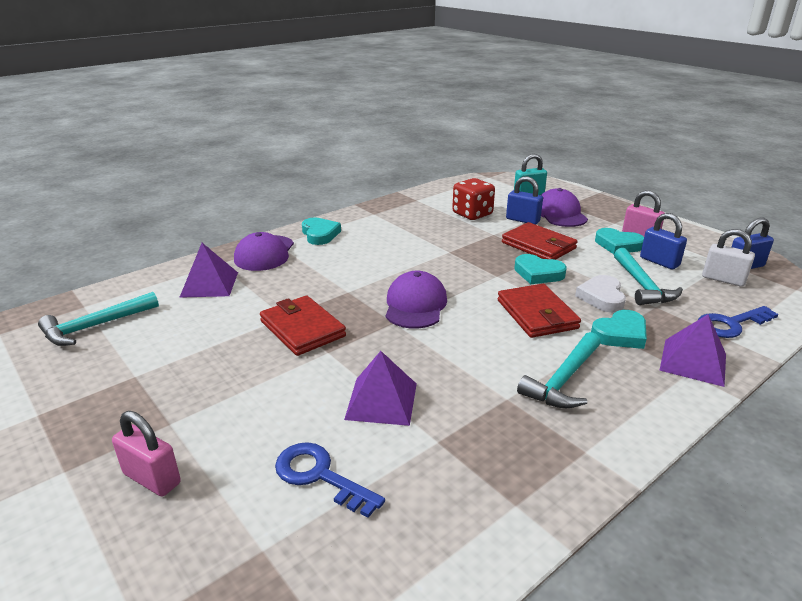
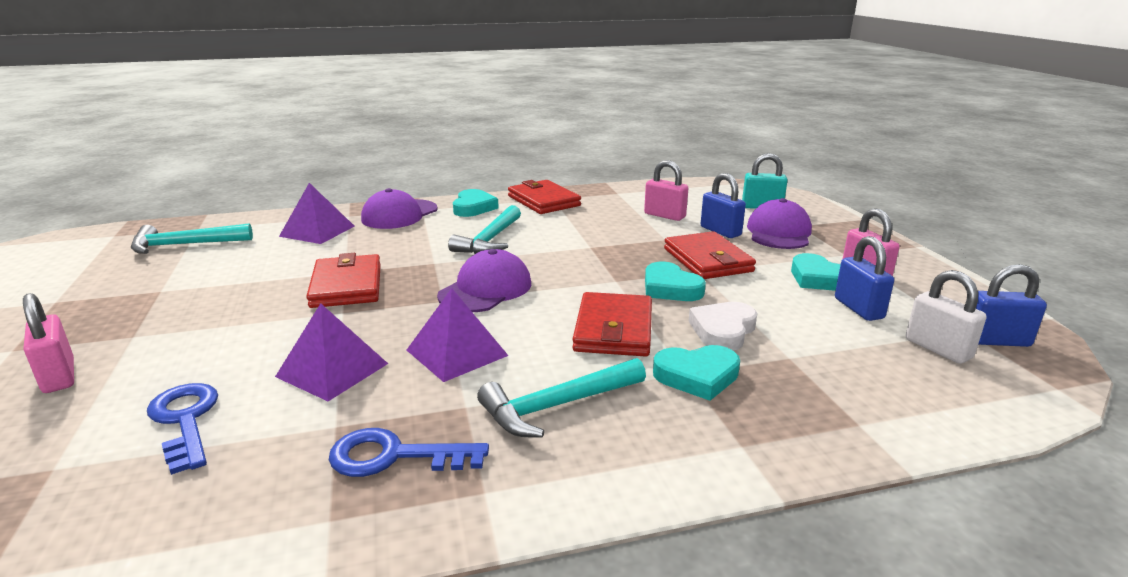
camera: 25 degrees right, 5 degrees down
red dice [452,178,495,220] -> pink padlock [644,160,688,221]
turquoise hammer [614,248,683,305] -> turquoise hammer moved to [448,205,521,254]
purple pyramid [659,314,726,387] -> purple pyramid moved to [407,288,509,382]
blue key [698,306,779,338] -> blue key moved to [329,428,489,477]
none -> red wallet [508,180,581,214]

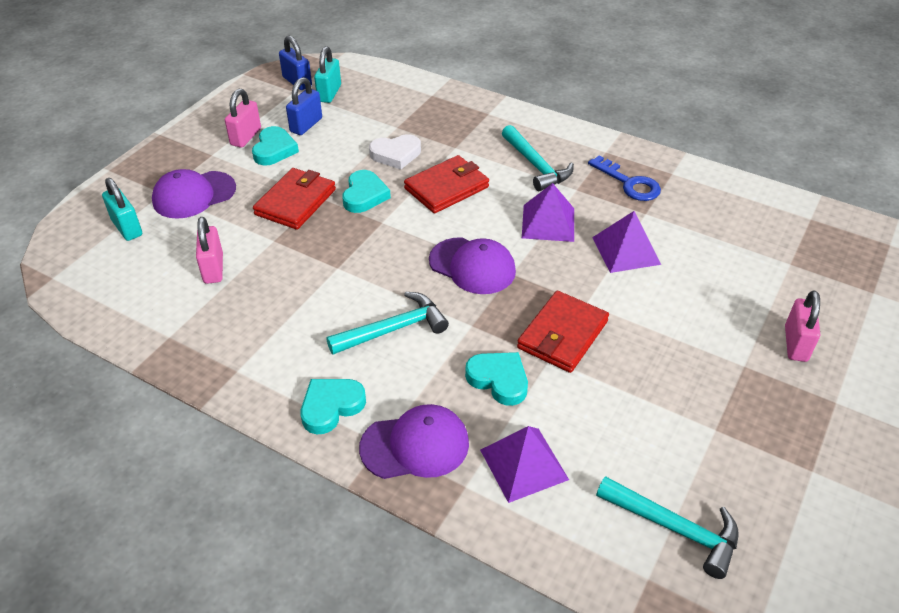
camera: 135 degrees left, 20 degrees up
blue key [147,383,218,475] -> none
purple cap [437,249,531,312] -> purple cap turned 135 degrees counterclockwise [429,237,516,294]
turquoise hammer [477,358,646,438] -> turquoise hammer turned 45 degrees clockwise [502,125,574,191]
red wallet [508,180,581,214] -> none
turquoise heart [653,345,740,401] -> turquoise heart moved to [465,352,528,406]
blue padlock [700,173,746,238] -> none
white padlock [906,270,986,364] -> turquoise padlock [314,46,341,103]

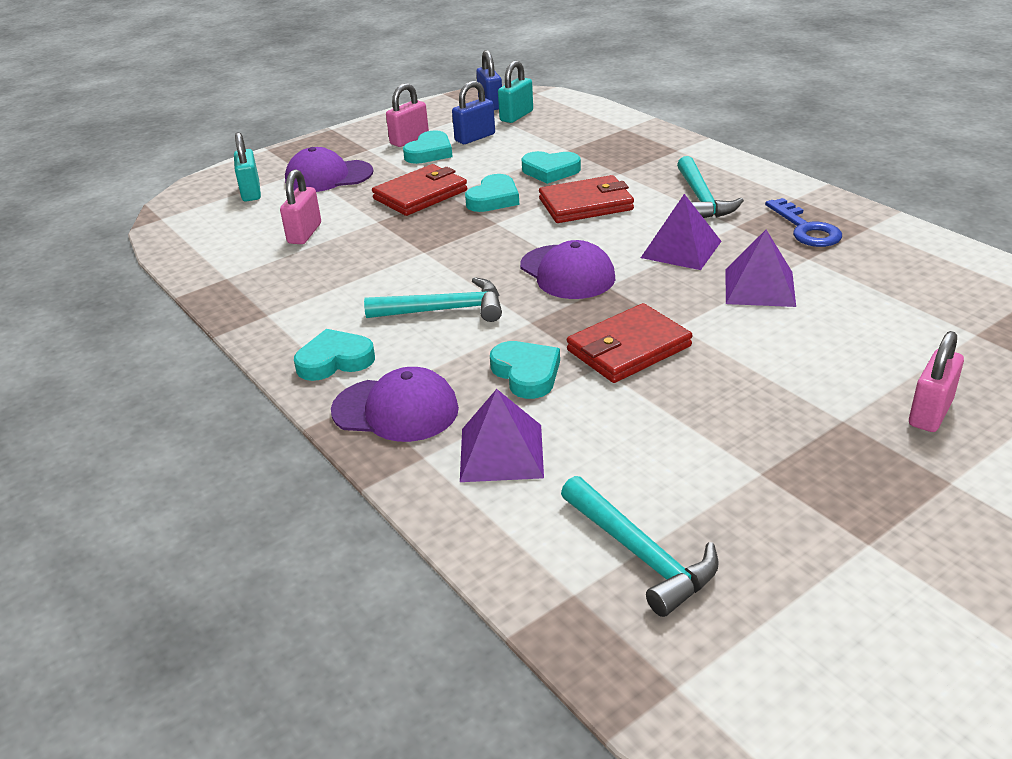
camera: 25 degrees right, 10 degrees down
white heart [369,134,421,170] -> turquoise heart [522,151,581,184]

